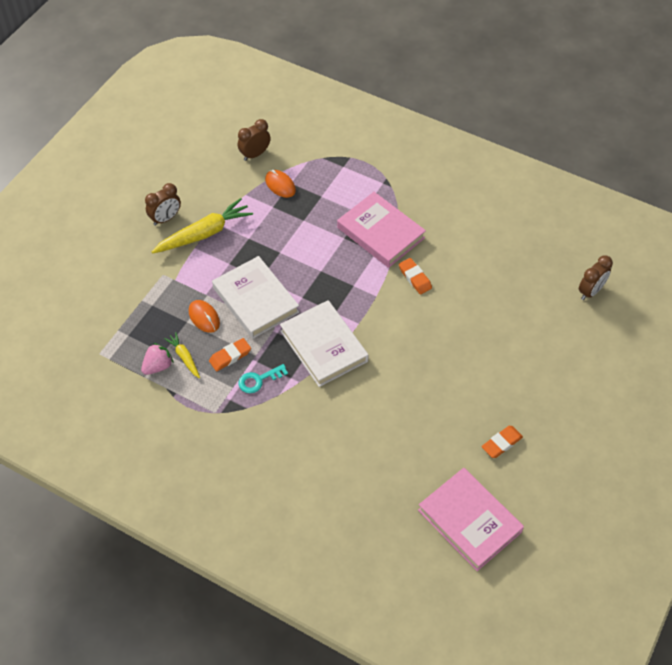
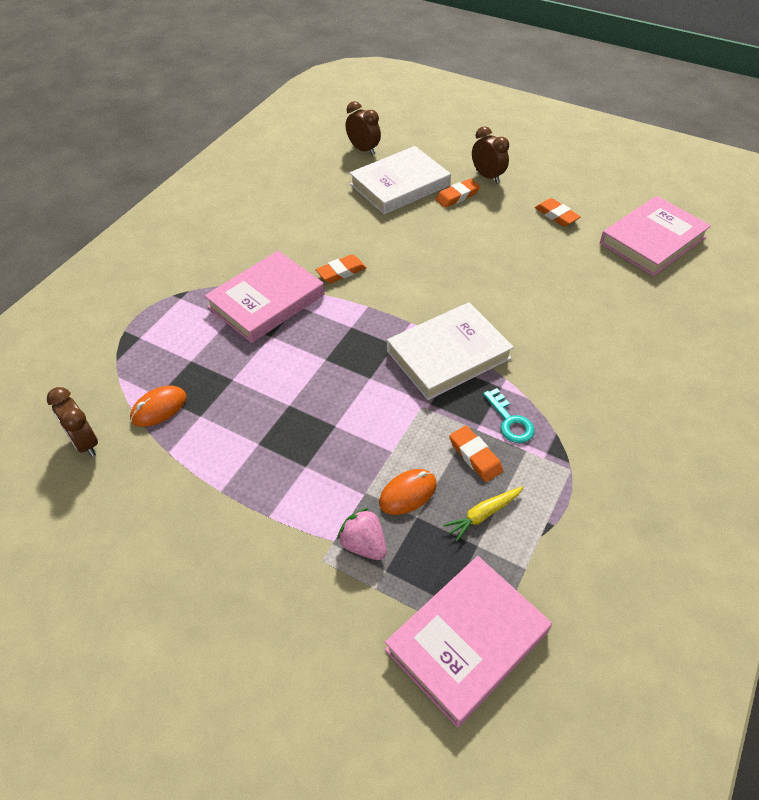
camera: 90 degrees left, 5 degrees down
pink strawberry [141,343,174,375] -> pink strawberry moved to [337,508,387,560]
brown clock [145,183,181,226] -> brown clock moved to [472,126,509,183]
yellow carrot [152,198,253,254] -> none
white book [212,256,299,339] -> white book moved to [349,146,451,215]
none -> pink book [385,556,552,727]
none -> orange eraser [435,179,480,208]

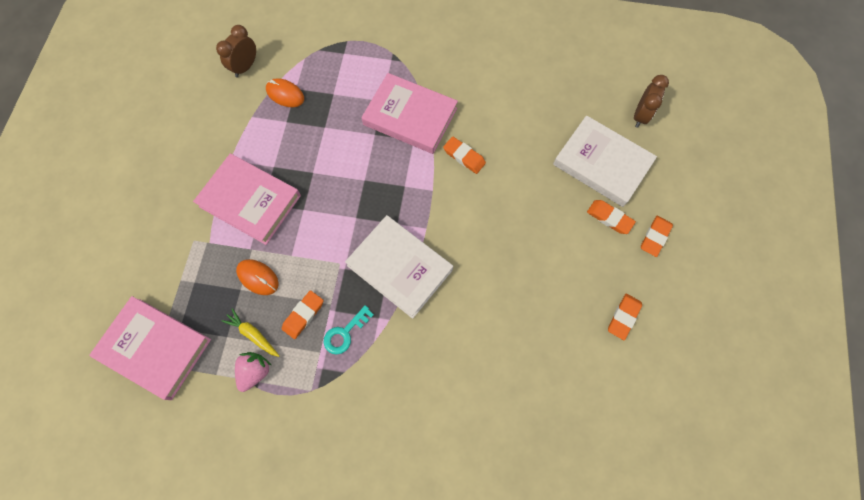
camera: 70 degrees right, 20 degrees up
pink strawberry [337,508,387,560] -> pink strawberry moved to [235,352,271,392]
brown clock [472,126,509,183] -> orange eraser [641,216,673,257]
pink book [600,196,711,276] -> pink book moved to [193,153,301,245]

